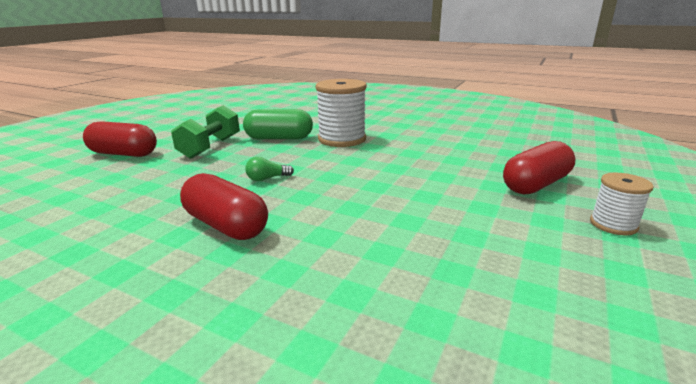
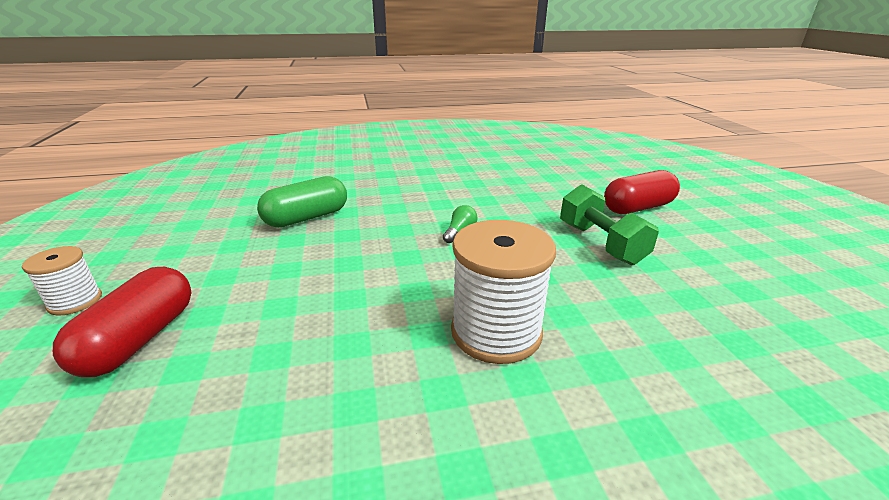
camera: 140 degrees right, 5 degrees up
red capsule [180,173,268,240] -> none
green capsule [243,109,313,139] -> green capsule moved to [257,176,347,228]

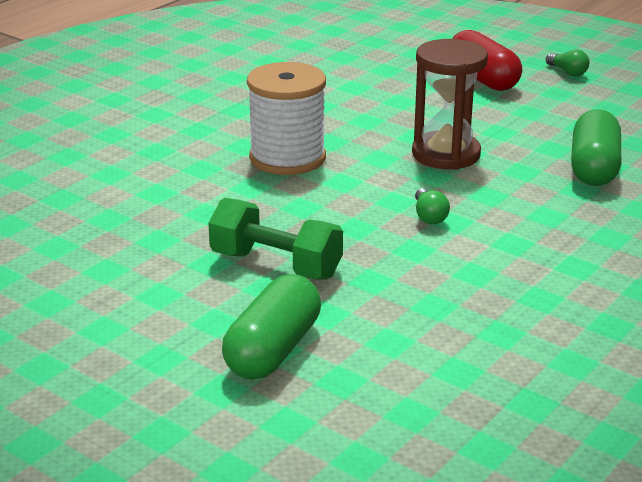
camera: 140 degrees right, 0 degrees up
white spool [22,246,102,315] -> green light bulb [546,49,589,76]
red capsule [604,170,680,214] -> green capsule [222,274,321,380]
none -> brown hourglass [412,39,488,170]

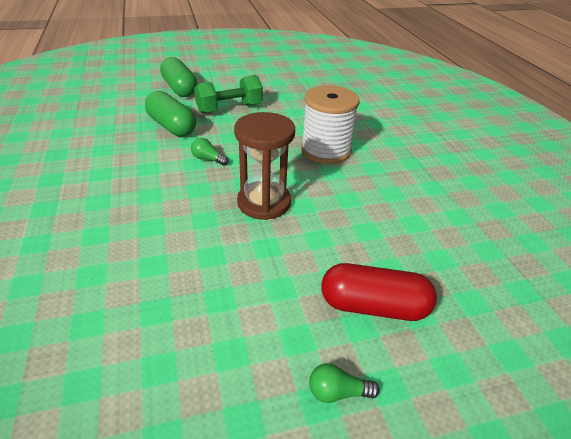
camera: 125 degrees right, 10 degrees up
green capsule [571,109,621,186] -> green capsule moved to [145,91,196,137]

